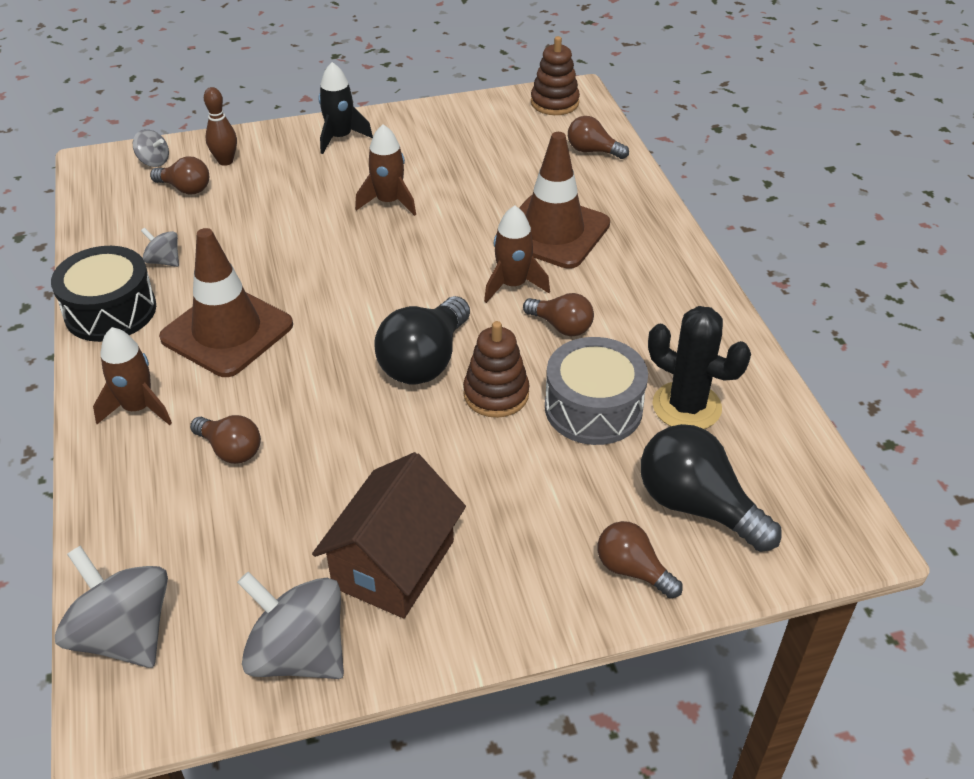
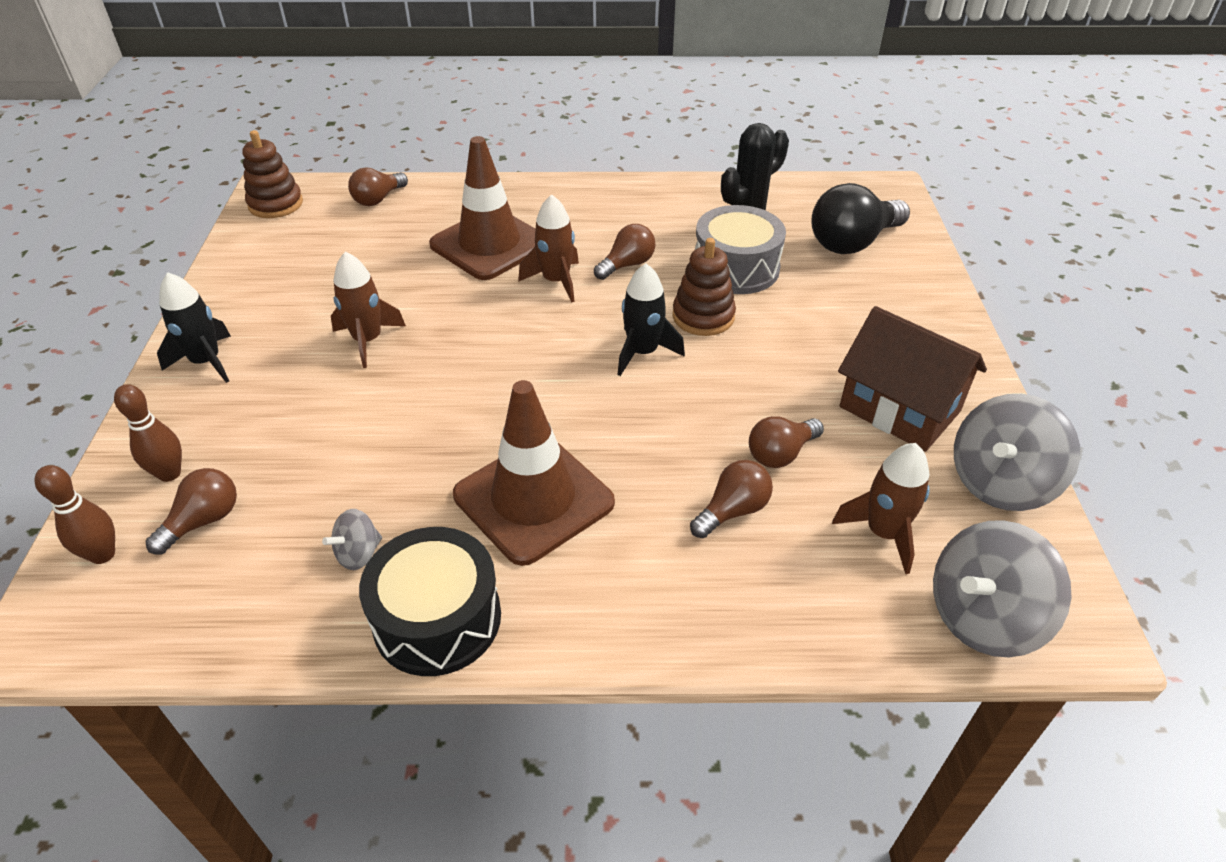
camera: 75 degrees left, 0 degrees up
brown rocket [93,327,172,425] -> brown rocket moved to [832,443,930,574]
grey spinning top [133,129,169,167] -> brown bowling pin [34,465,115,564]
black light bulb [374,296,470,385] -> black rocket [618,264,685,376]
brown light bulb [598,521,683,599] -> brown light bulb moved to [749,416,824,468]

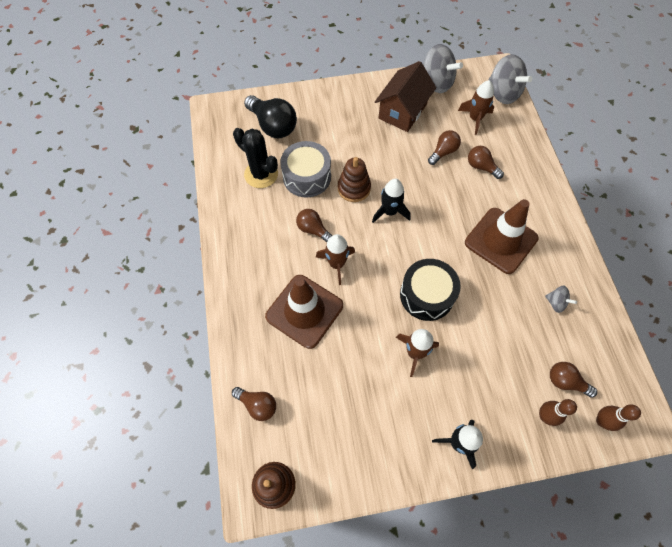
camera: 100 degrees left, 20 degrees up
black drum [359,527,501,676] -> black drum moved to [400,259,461,321]
brown light bulb [749,416,824,468] -> brown light bulb turned 90 degrees counterclockwise [428,130,461,165]

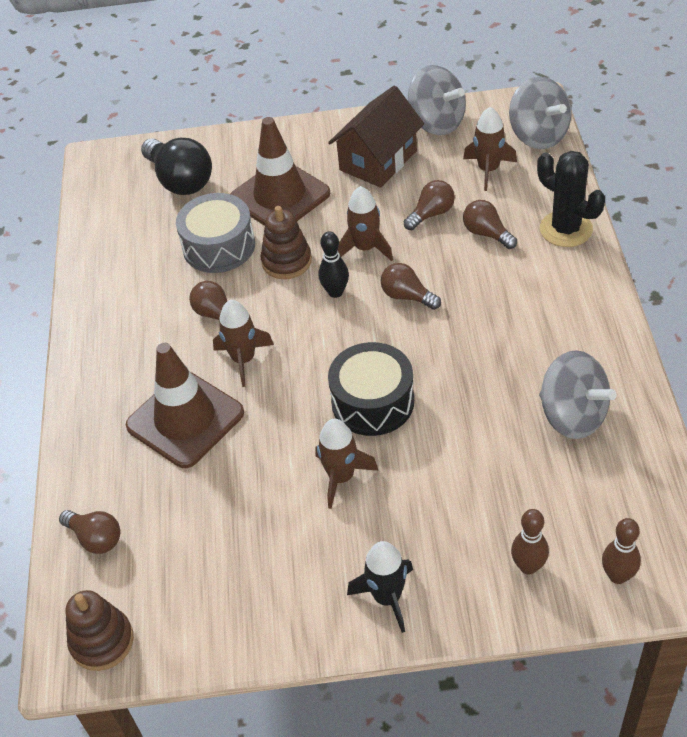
camera: 10 degrees right, 15 degrees down
black cactus [233,128,278,188] -> black cactus moved to [537,151,605,247]
black rocket [372,179,411,223] -> black bowling pin [319,231,349,298]
brown traffic cone [465,199,539,274] -> brown traffic cone moved to [230,117,330,226]
grey spinning top [545,286,577,313] -> grey spinning top [539,350,617,439], size x2.02
brown light bulb [550,362,597,398] -> brown light bulb moved to [381,263,441,310]
none -> brown rocket [338,186,393,261]

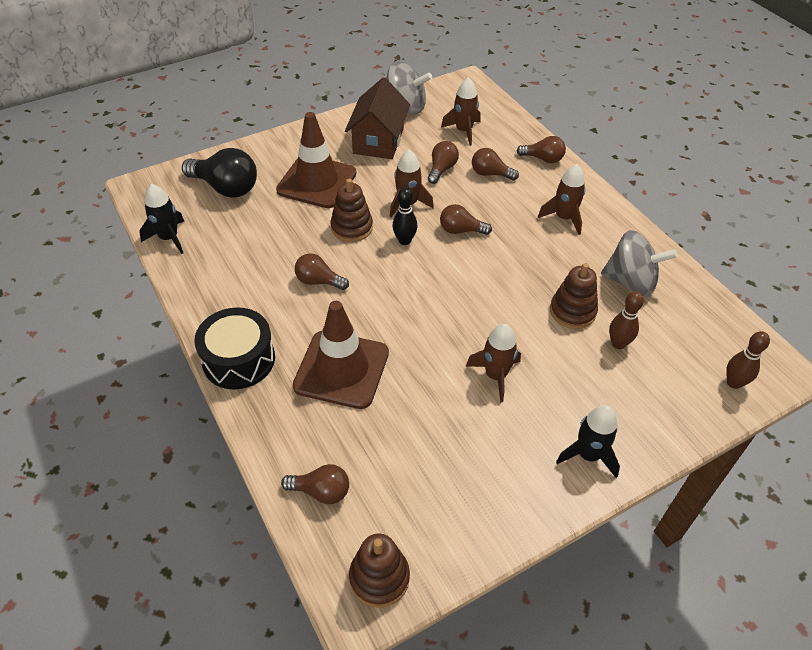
camera: 30 degrees left, 0 degrees up
grey drum [176,193,255,273] -> none
brown rocket [213,300,274,387] -> brown rocket moved to [538,164,586,235]
black drum [328,342,414,436] -> black drum moved to [194,307,275,389]
grey spinning top [509,77,571,149] -> none
brown bowling pin [511,509,549,575] -> brown bowling pin moved to [609,291,644,349]
black cactus [537,151,605,247] -> brown light bulb [517,136,566,163]
none -> black rocket [139,184,184,254]
none -> brown stacking toy [550,263,598,329]

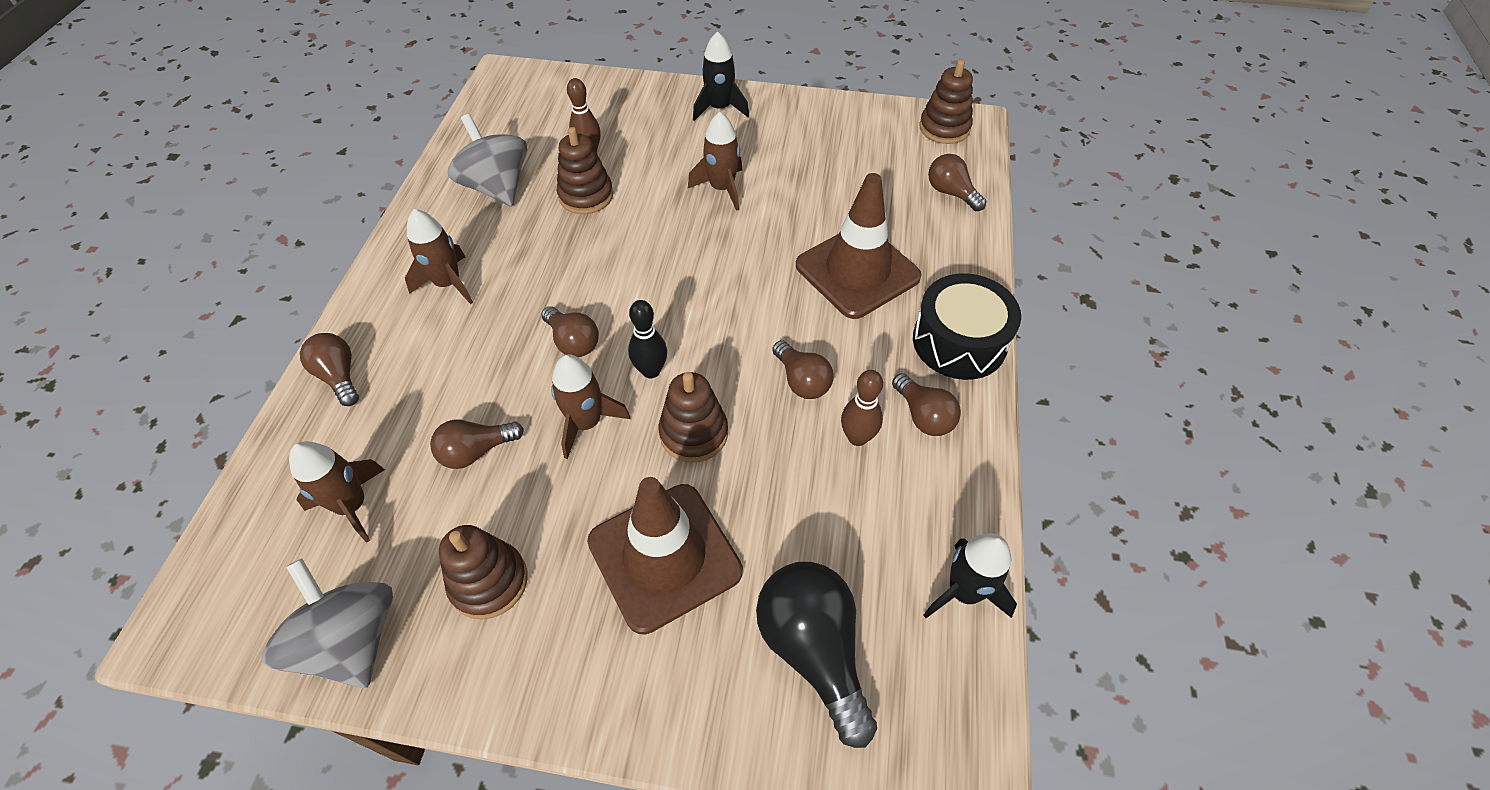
camera: 140 degrees left, 5 degrees up
brown house [345,77,410,159] -> brown stacking toy [439,525,527,620]
brown light bulb [472,148,519,181] -> brown light bulb moved to [892,373,961,436]
brown bowling pin [726,331,770,389] -> brown bowling pin moved to [841,370,883,446]

